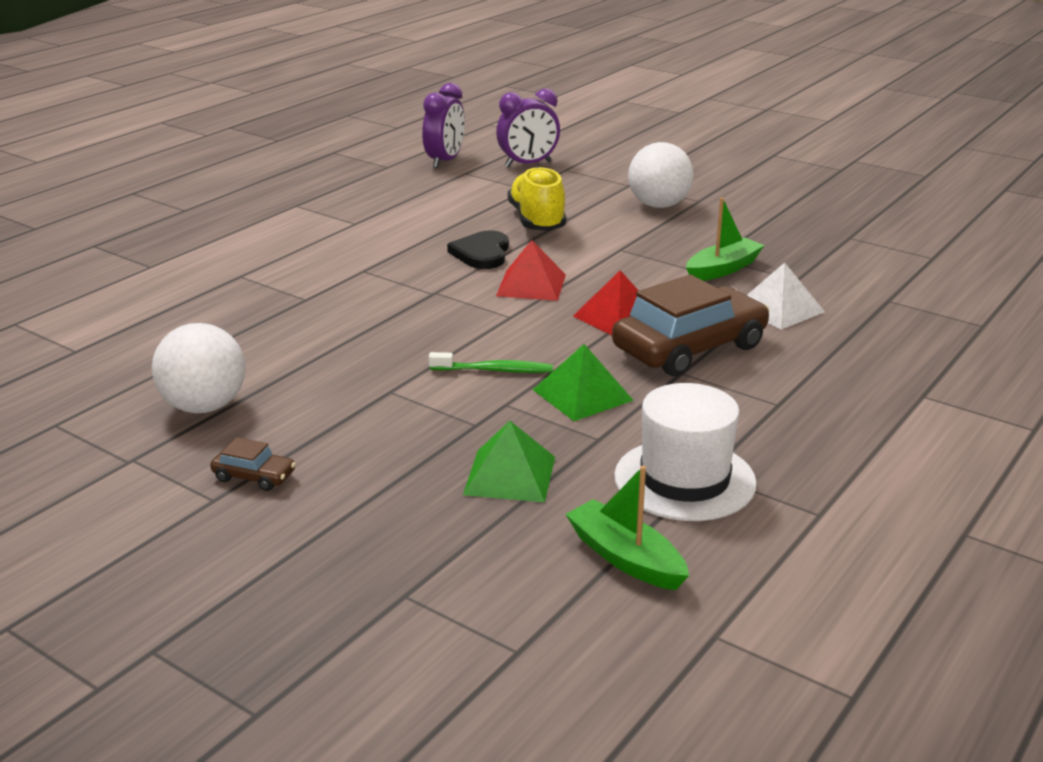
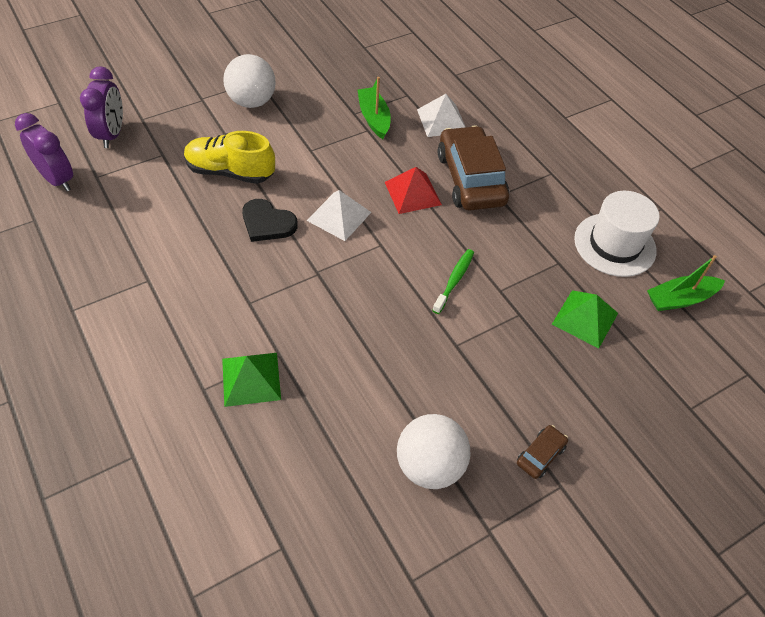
camera: 70 degrees left, 25 degrees up
red pyramid [496,240,566,301] -> white pyramid [306,190,372,241]
green pyramid [533,344,634,421] -> green pyramid moved to [222,353,281,407]

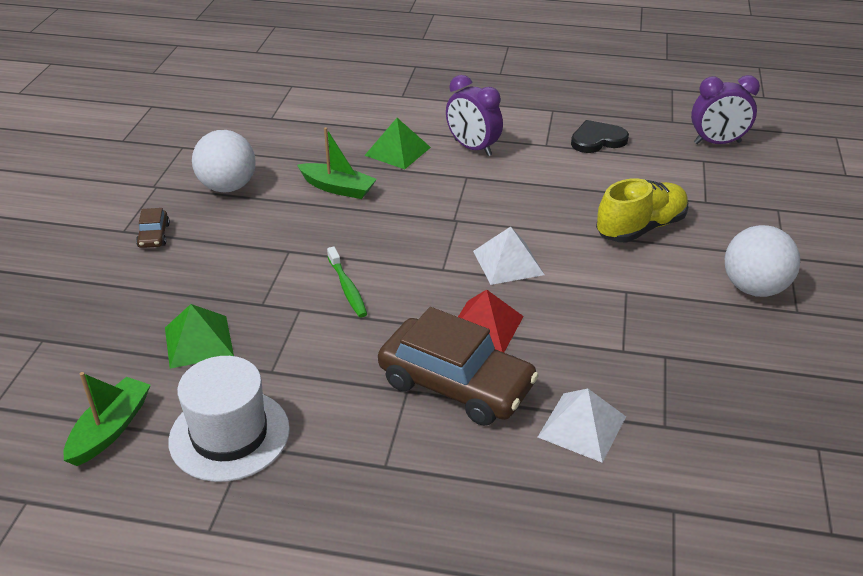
camera: 135 degrees right, 15 degrees down
purple clock [80,66,123,148] -> purple clock moved to [446,75,503,156]
black heart [242,199,298,242] -> black heart moved to [571,120,629,153]
green boat [357,77,391,139] -> green boat moved to [297,127,377,199]

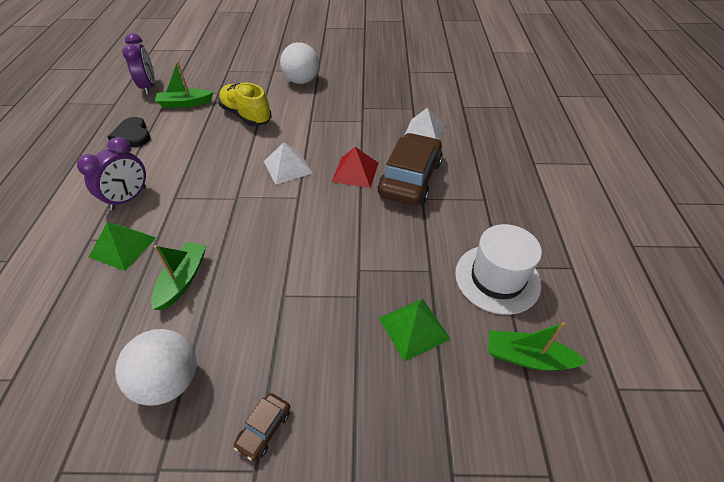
camera: 100 degrees left, 10 degrees up
brown car [136,208,170,248] -> brown car turned 135 degrees clockwise [234,393,290,461]
green toothbrush [327,247,367,317] -> none
none -> green boat [155,61,214,108]

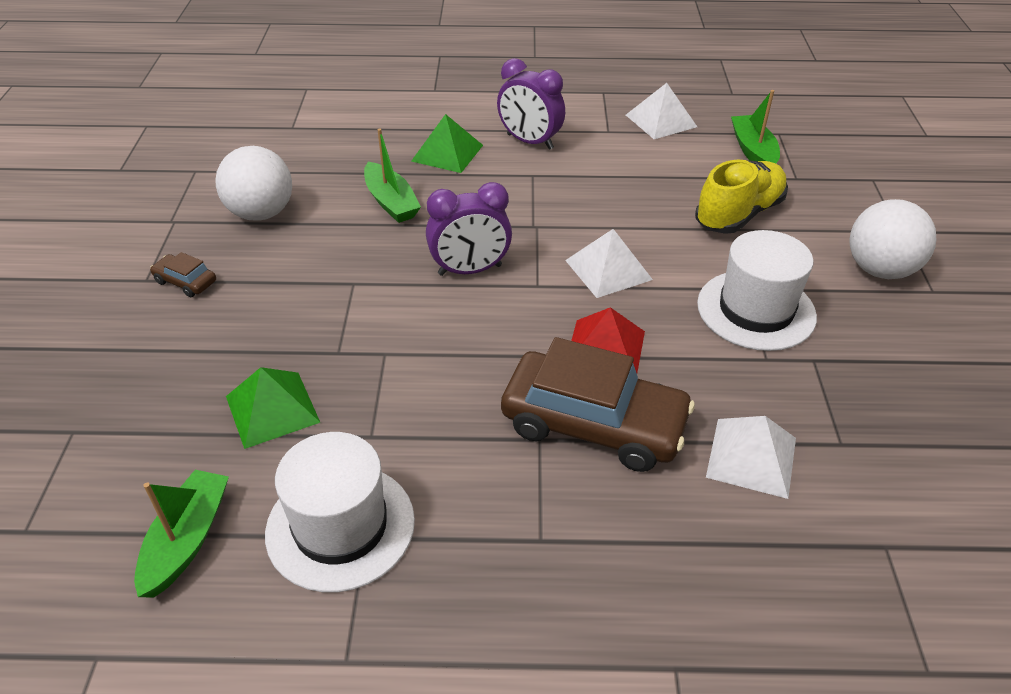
camera: 90 degrees right, 5 degrees down
black heart [108,117,151,147] -> white pyramid [626,83,697,139]
purple clock [122,33,155,95] -> purple clock moved to [426,182,512,276]
green boat [151,242,206,310] -> green boat turned 45 degrees clockwise [364,129,421,223]
none -> white hat [697,230,817,351]

